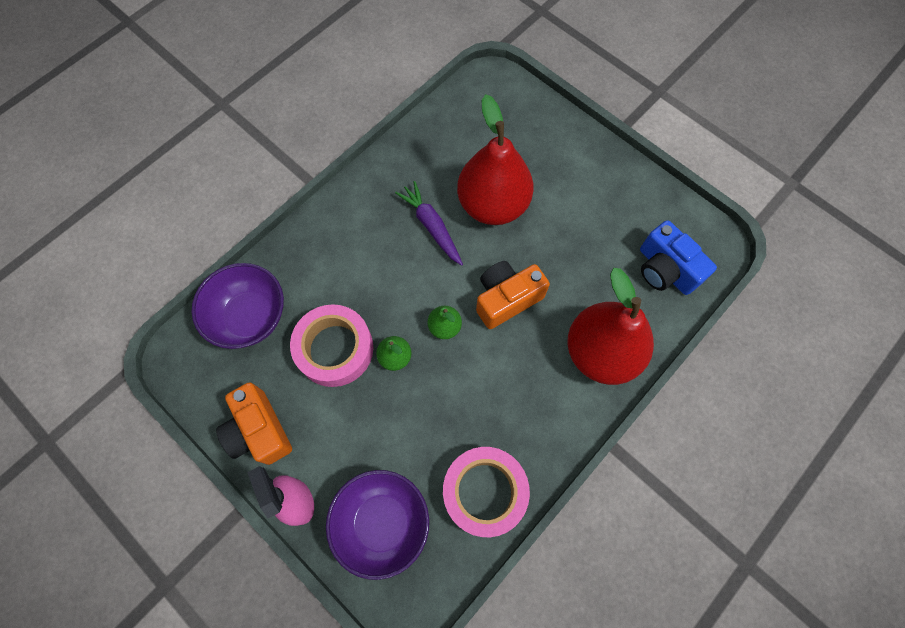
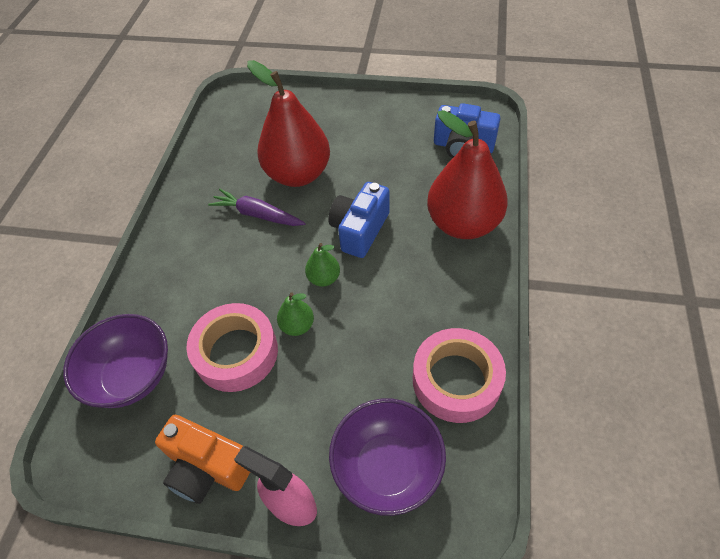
camera: 30 degrees left, 15 degrees down
orange camera [476,261,550,329] -> blue camera [328,182,390,258]

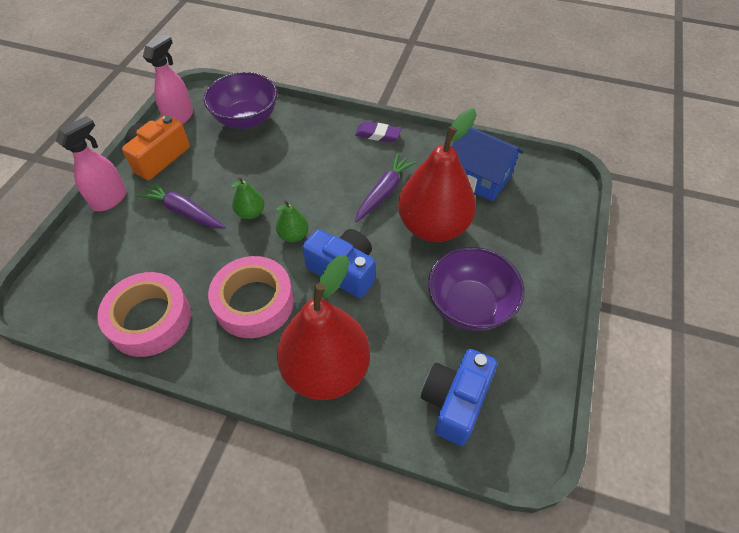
camera: 95 degrees right, 0 degrees up
pink tape [186,303,278,392] -> pink tape moved to [208,256,294,338]
purple bowl [329,399,446,516] -> purple bowl moved to [428,247,525,331]
none -> purple carrot [137,181,225,229]
none -> pink spray bottle [143,35,193,124]
none -> purple eraser [355,121,401,143]
none -> blue house [452,127,524,201]

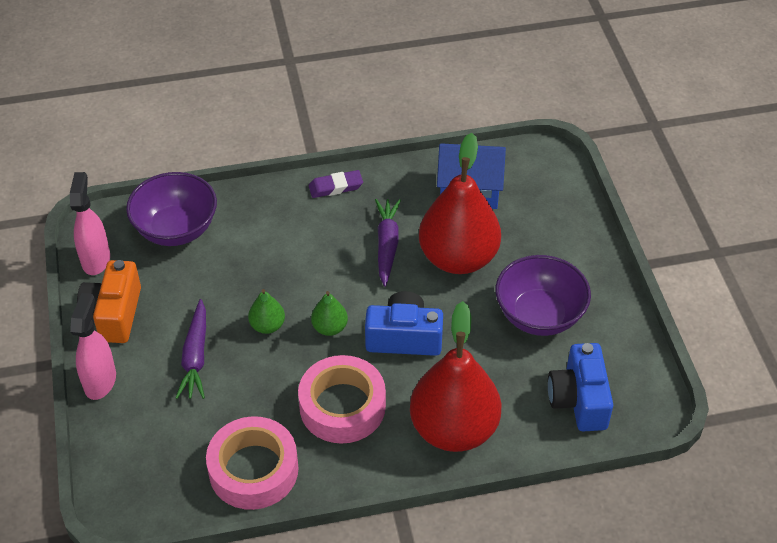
camera: 30 degrees left, 5 degrees down
purple carrot [137,181,225,229] -> purple carrot turned 90 degrees counterclockwise [176,299,206,399]

